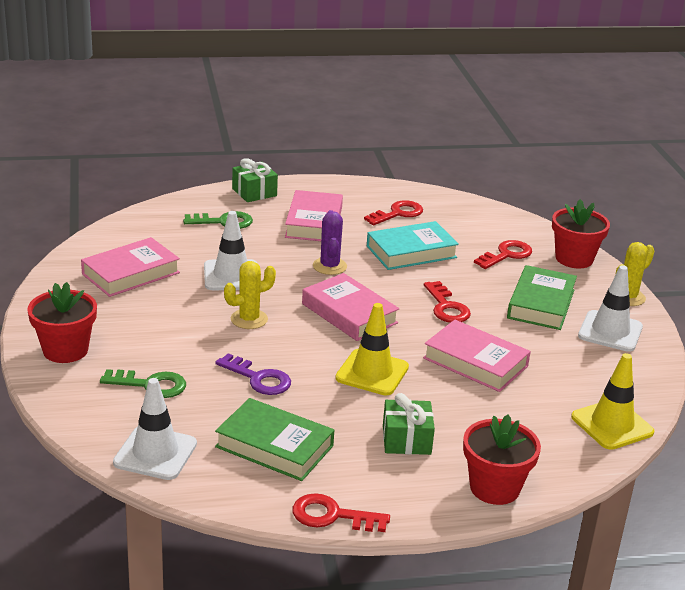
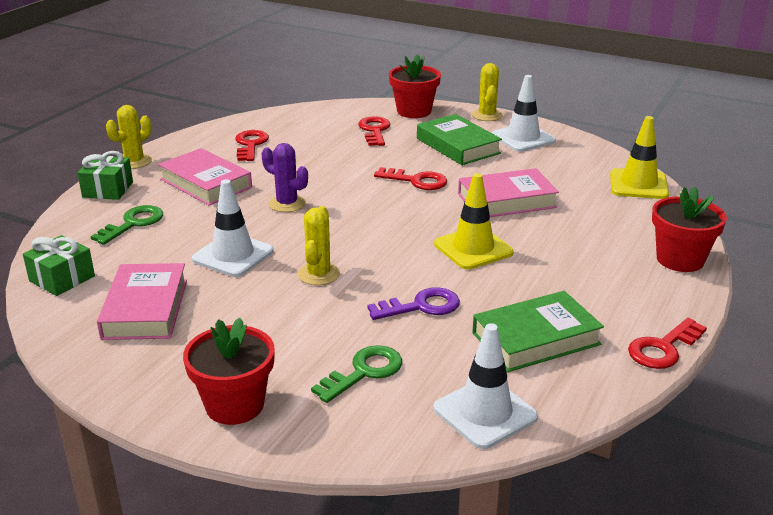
camera: 50 degrees left, 0 degrees up
pink book [302,273,399,341] -> none
turquoise book [367,221,459,270] -> none
green gift [383,393,435,455] -> green gift moved to [23,235,95,296]
none -> yellow cactus [106,105,152,169]

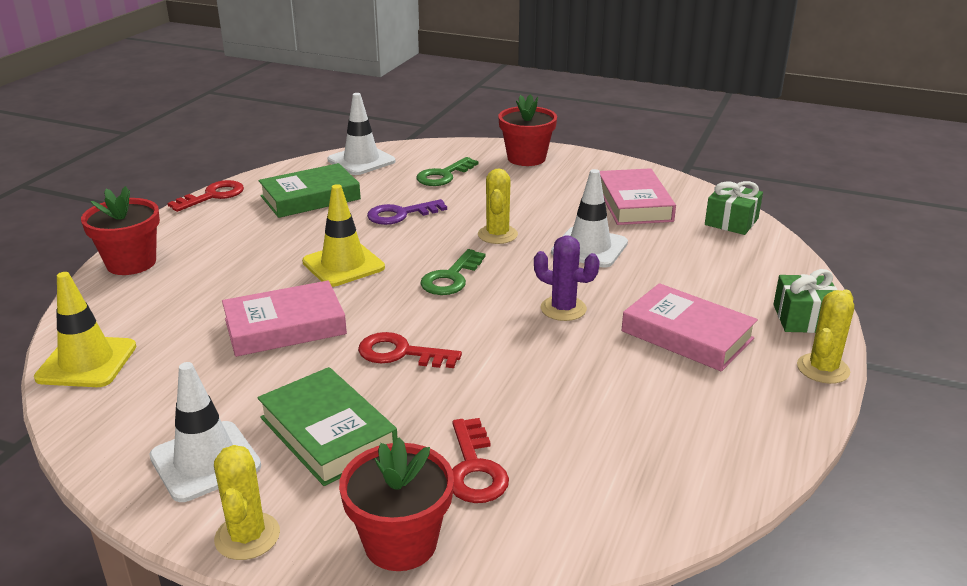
camera: 175 degrees right, 0 degrees up
green key [90,205,163,245] -> green key moved to [420,249,485,295]
red key [235,130,269,161] -> none

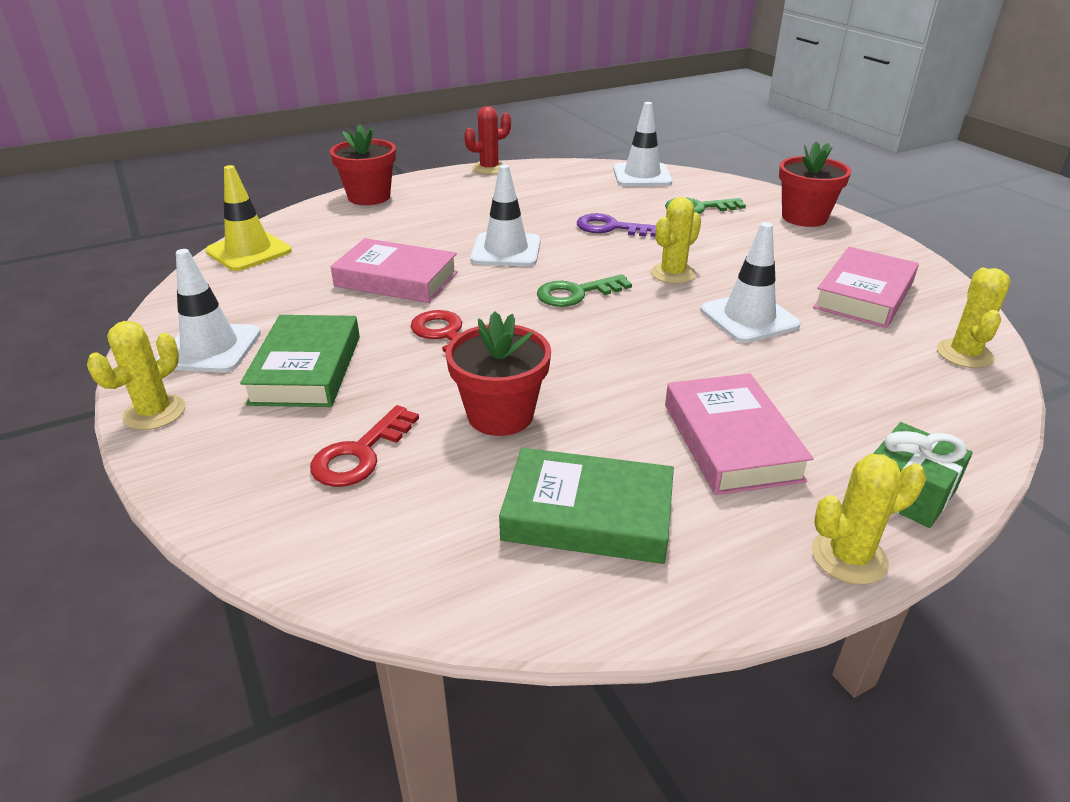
camera: 40 degrees right, 5 degrees up
red key [168,180,244,212] -> red cactus [464,106,511,175]
green book [258,163,361,218] -> green book moved to [499,448,674,564]
yellow traffic cone [302,184,385,287] -> white traffic cone [470,165,541,267]
red flower pot [339,438,454,571] -> red flower pot moved to [446,311,551,436]
purple cactus [534,235,600,321] -> none
green gift [705,181,763,235] -> yellow cactus [937,267,1010,368]

